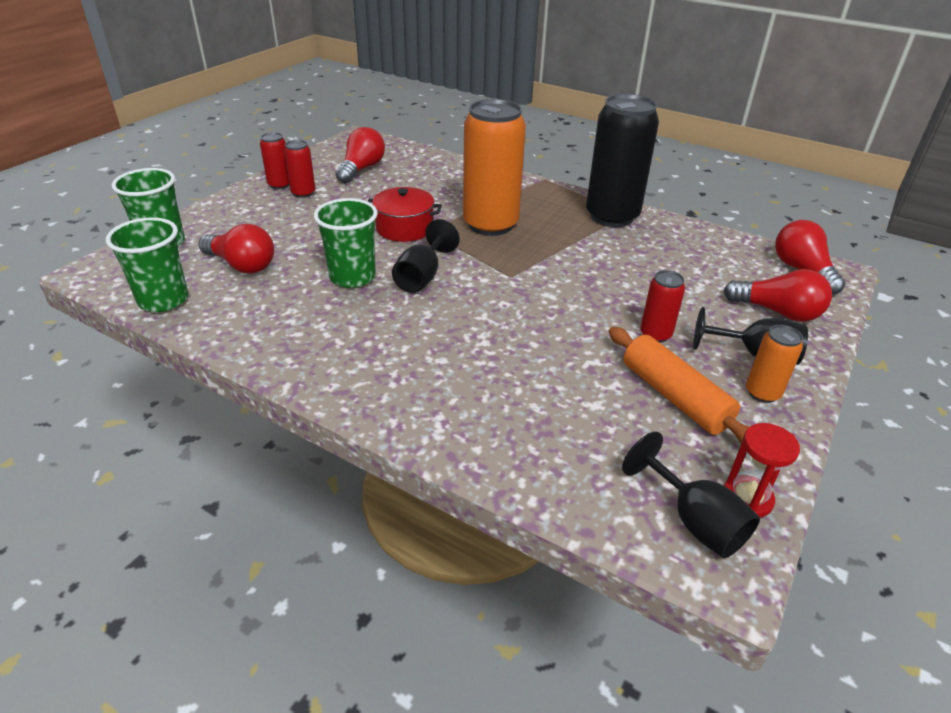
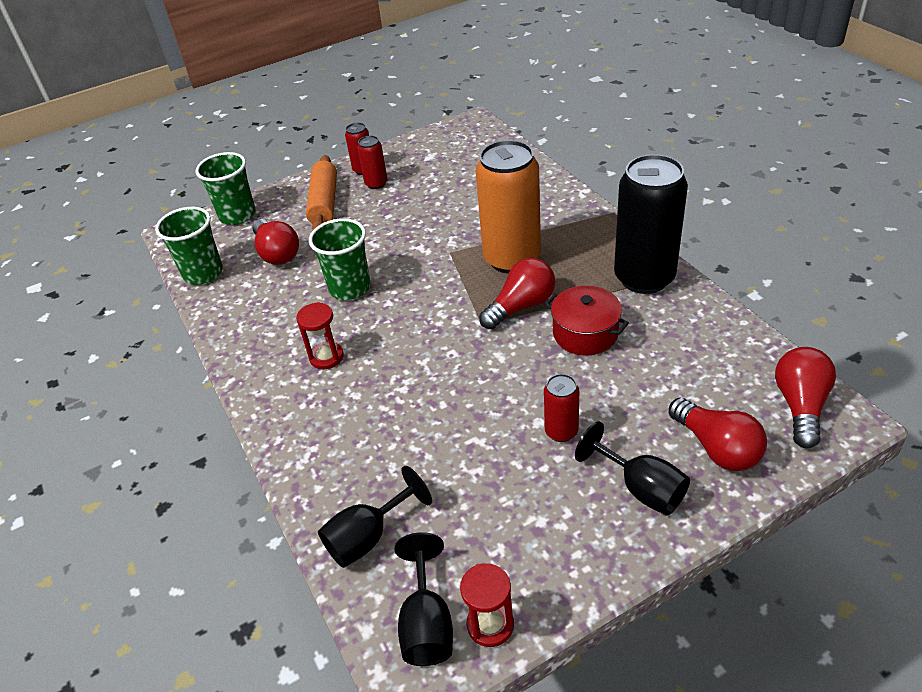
camera: 35 degrees right, 5 degrees up
red light bulb [335,127,385,183] -> red light bulb moved to [479,258,555,329]
red pot [367,187,442,242] -> red pot moved to [545,286,629,356]
black goblet [392,219,459,293] -> black goblet moved to [318,466,432,568]
orange rolling pin [609,327,749,443] -> orange rolling pin moved to [306,155,337,230]
orange can [746,325,803,403] -> none
none -> red hourglass [296,302,344,369]

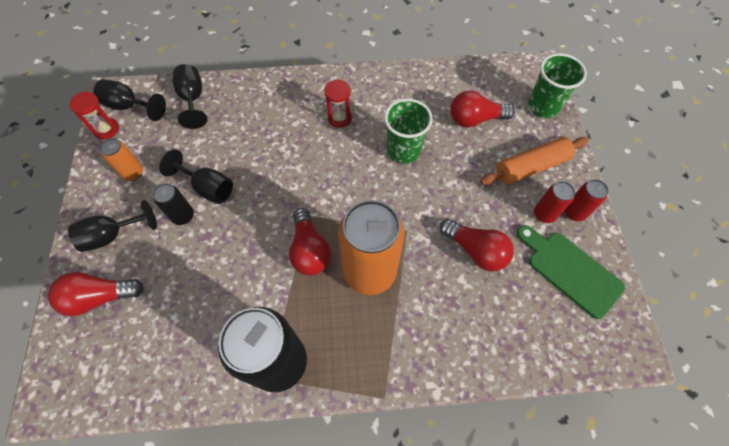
camera: 110 degrees right, 20 degrees up
green cup [155,207,223,285] -> none
orange rolling pin [306,155,337,230] -> orange rolling pin turned 45 degrees counterclockwise [480,137,589,185]
red can [544,374,579,442] -> black can [153,183,194,225]
red pot [545,286,629,356] -> none
red light bulb [775,347,836,448] -> red light bulb moved to [440,219,514,271]
none -> orange can [99,138,143,181]
none -> black goblet [159,149,233,204]
none -> green cutting board [517,225,625,319]

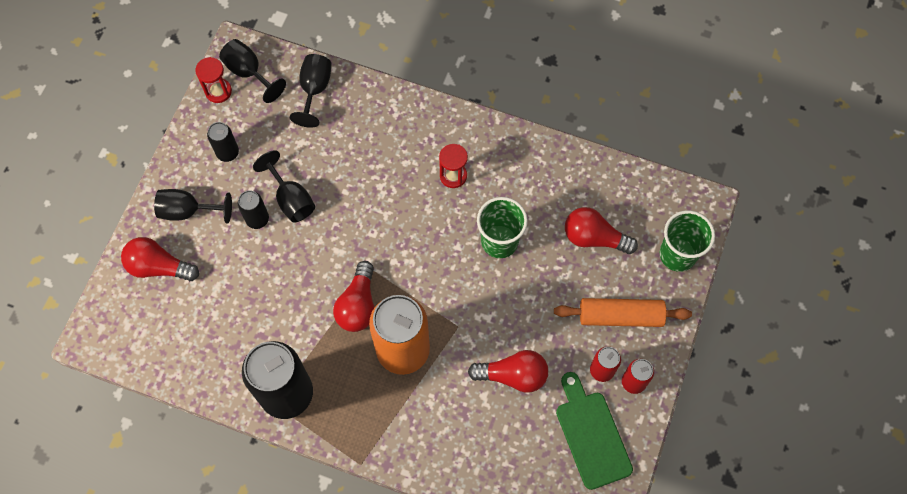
camera: 25 degrees right, 5 degrees up
orange can [99,138,143,181] -> black can [207,122,239,162]
red light bulb [440,219,514,271] -> red light bulb turned 60 degrees counterclockwise [468,350,548,393]

